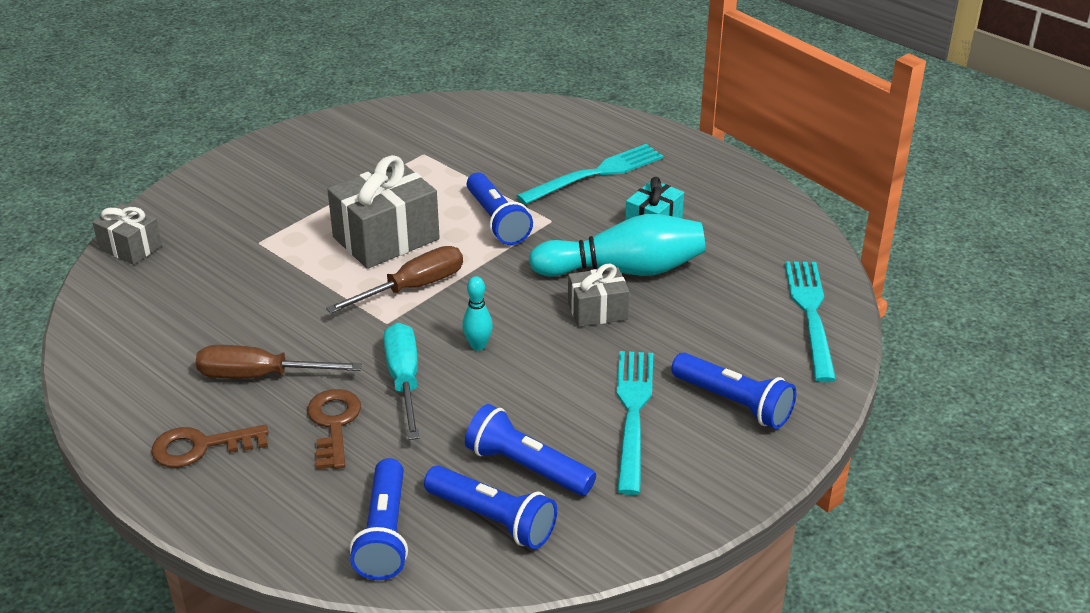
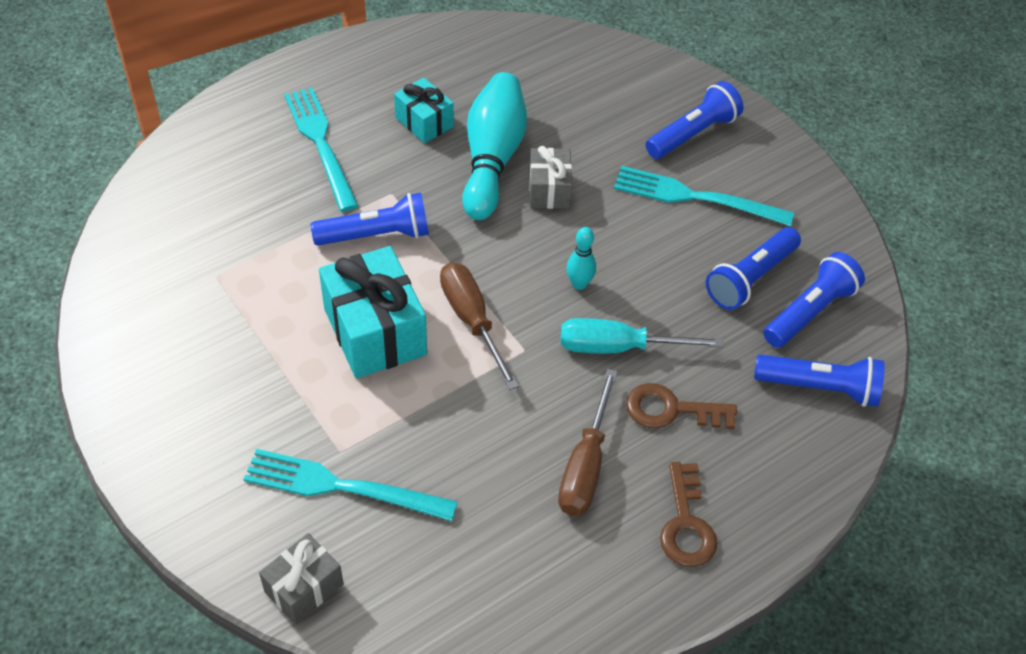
camera: 80 degrees left, 15 degrees up
grey gift [327,155,440,269] -> turquoise gift [319,246,427,379]
turquoise fork [785,262,836,382] -> turquoise fork moved to [243,449,458,521]

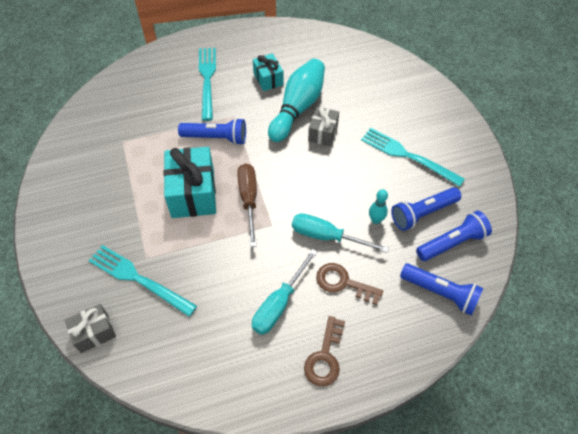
camera: 20 degrees right, 5 degrees up
brown screwdriver [558,369,618,516] -> turquoise screwdriver [252,249,317,335]
turquoise bowling pin [566,227,596,290] -> turquoise bowling pin moved to [369,189,388,224]
blue flashlight [646,81,743,159] -> none

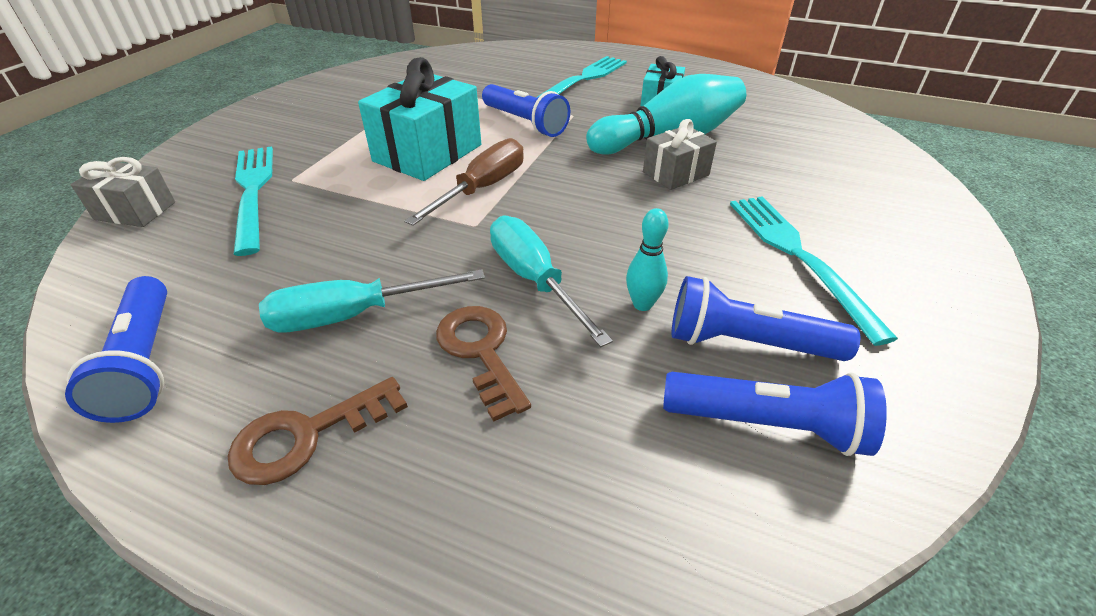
camera: 40 degrees right, 15 degrees down
blue flashlight [400,264,483,316] -> blue flashlight moved to [65,276,167,423]

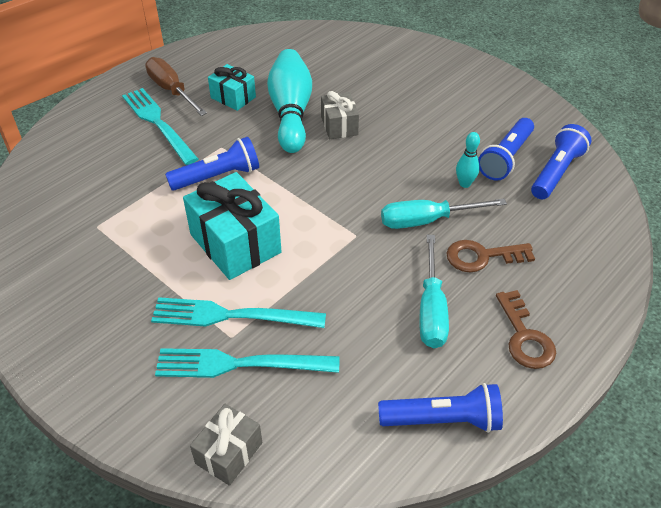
camera: 70 degrees left, 5 degrees up
brown screwdriver [404,138,524,226] -> brown screwdriver moved to [145,57,207,116]
turquoise fork [730,197,898,346] -> turquoise fork moved to [151,297,326,328]

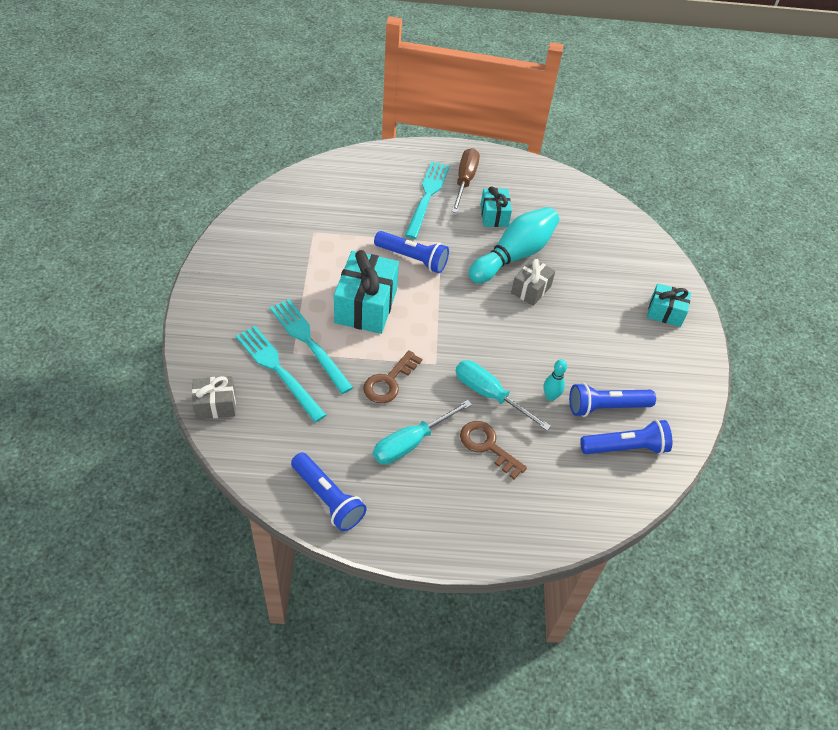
camera: 45 degrees right, 5 degrees up
brown key [496,290,556,369] -> brown key moved to [363,350,422,403]
none -> turquoise gift [647,283,691,327]

